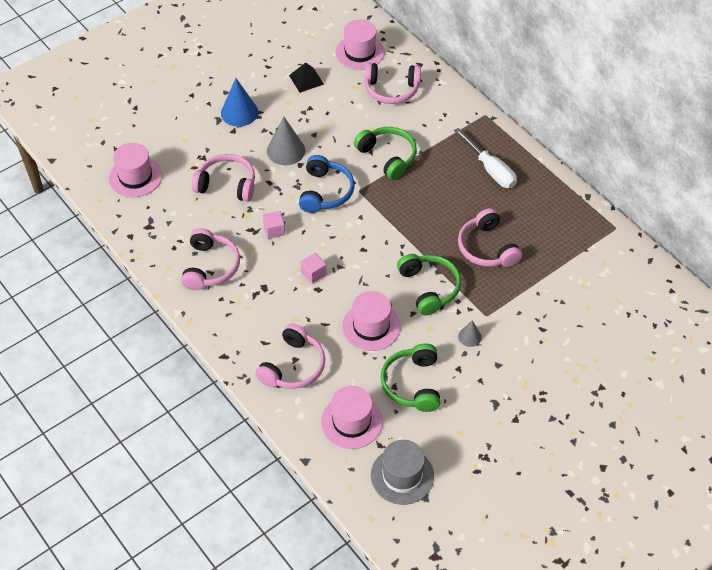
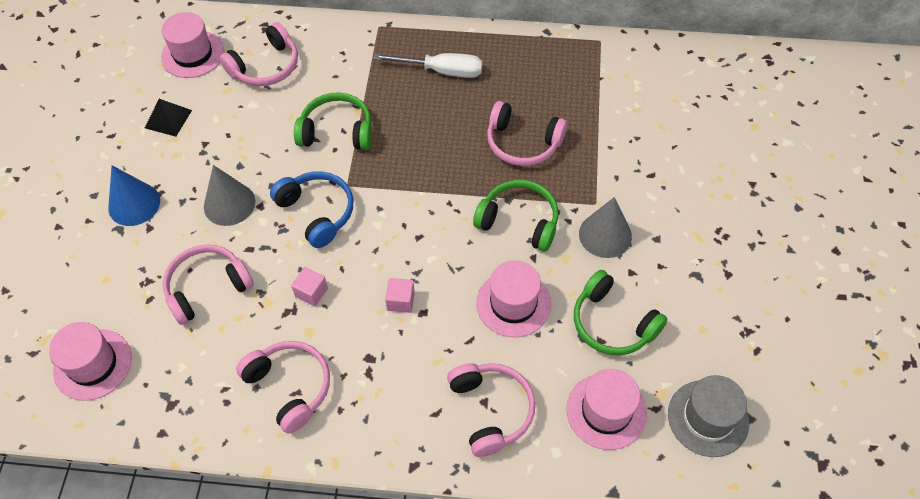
camera: 45 degrees left, 5 degrees up
grey cone [458,320,482,347] -> grey cone [579,197,632,258], size x1.85

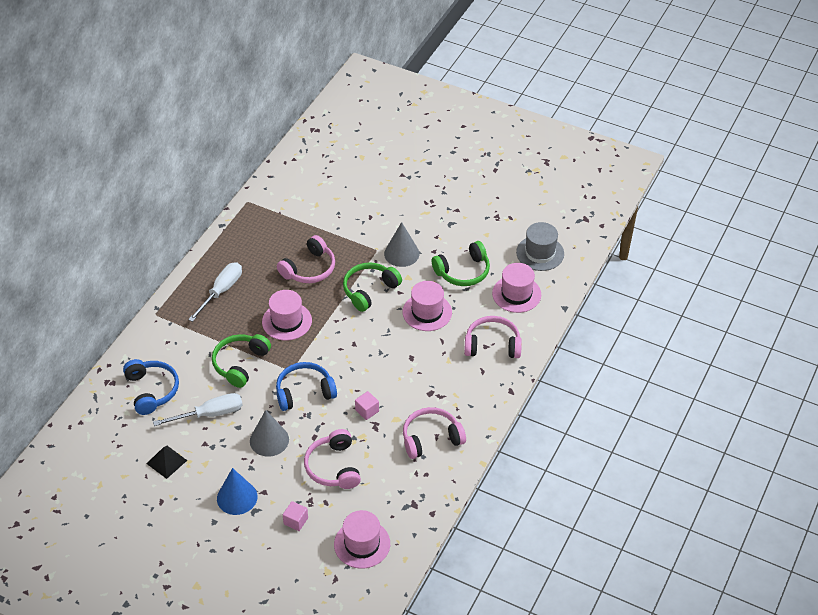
camera: 70 degrees left, 10 degrees down
pink hat [161,12,224,78] -> pink hat moved to [262,290,312,341]
pink headphones [220,22,298,86] -> blue headphones [123,359,179,415]
pink cube [385,278,415,313] -> pink cube moved to [283,501,308,531]
none -> white screwdriver [153,393,242,426]

